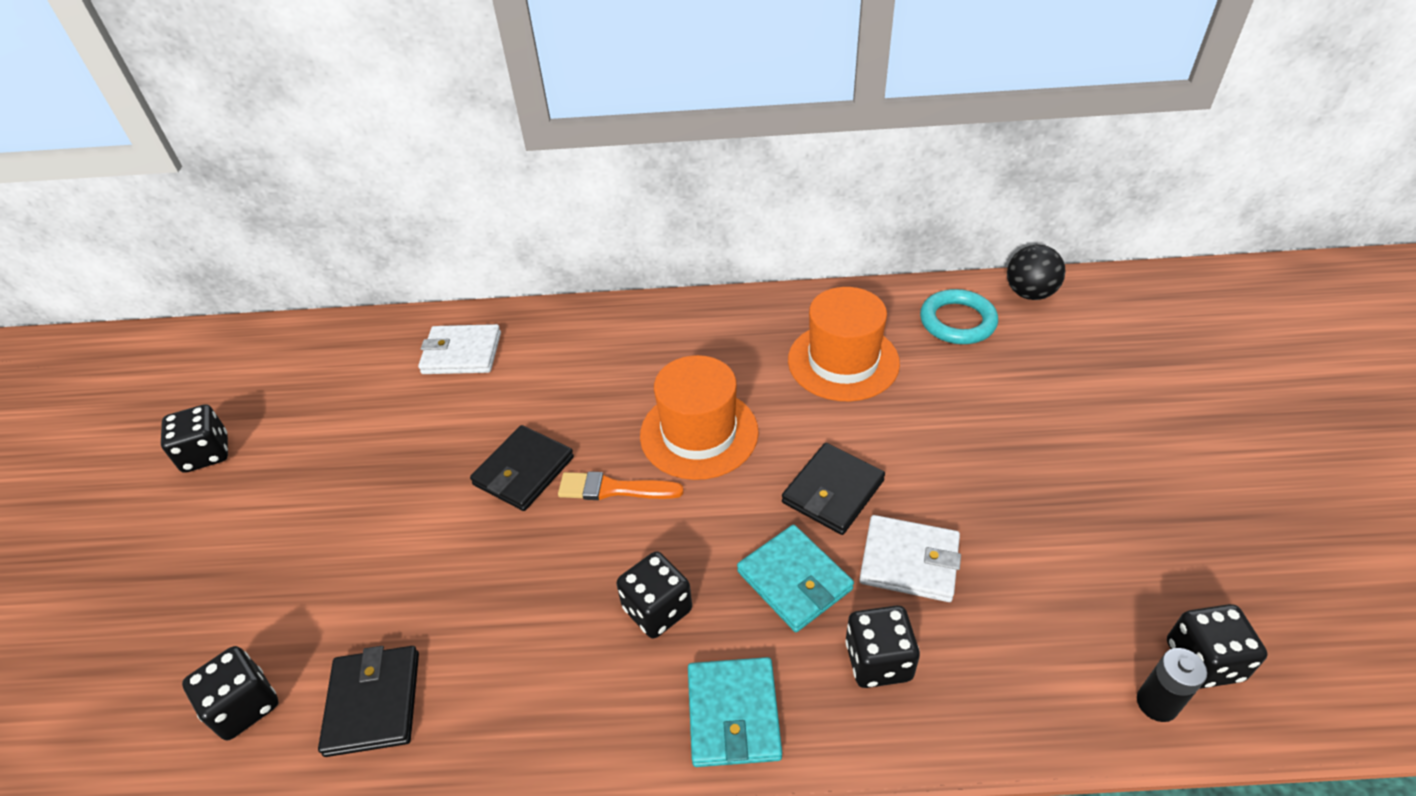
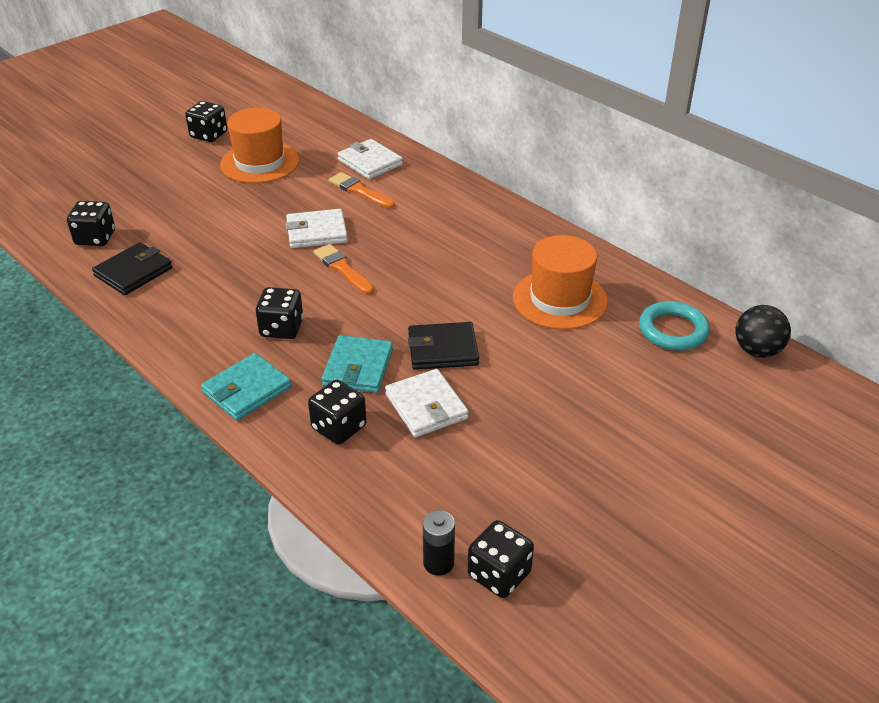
camera: 45 degrees right, 5 degrees down
black wallet [470,425,574,511] -> white wallet [285,209,348,248]
orange hat [640,355,759,480] -> orange hat moved to [220,108,299,183]
none -> orange brush [329,172,395,209]

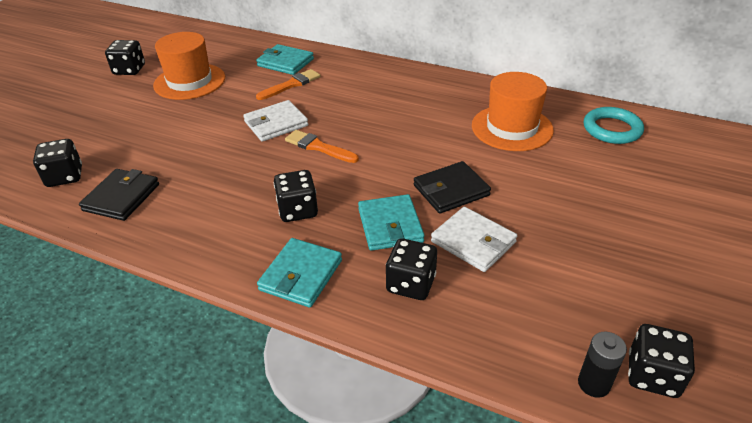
camera: 20 degrees left, 0 degrees up
orange brush [329,172,395,209] -> orange brush turned 120 degrees clockwise [256,69,321,100]
white wallet [338,139,403,179] -> turquoise wallet [256,44,314,75]
black ball [735,305,791,358] -> none

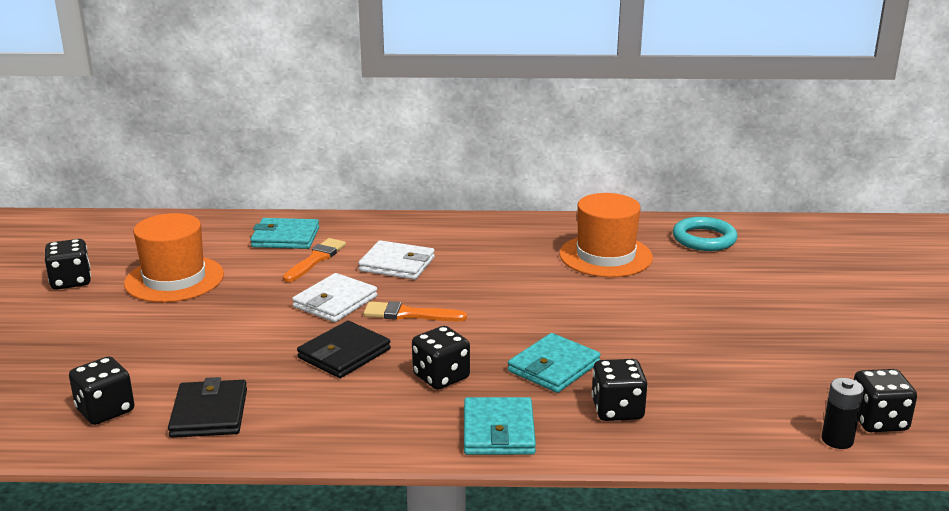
camera: 25 degrees left, 15 degrees down
turquoise wallet [358,194,425,251] -> turquoise wallet turned 75 degrees clockwise [508,333,601,393]
black wallet [414,161,491,214] -> black wallet moved to [297,321,391,378]
white wallet [431,207,517,272] -> white wallet moved to [358,240,435,280]

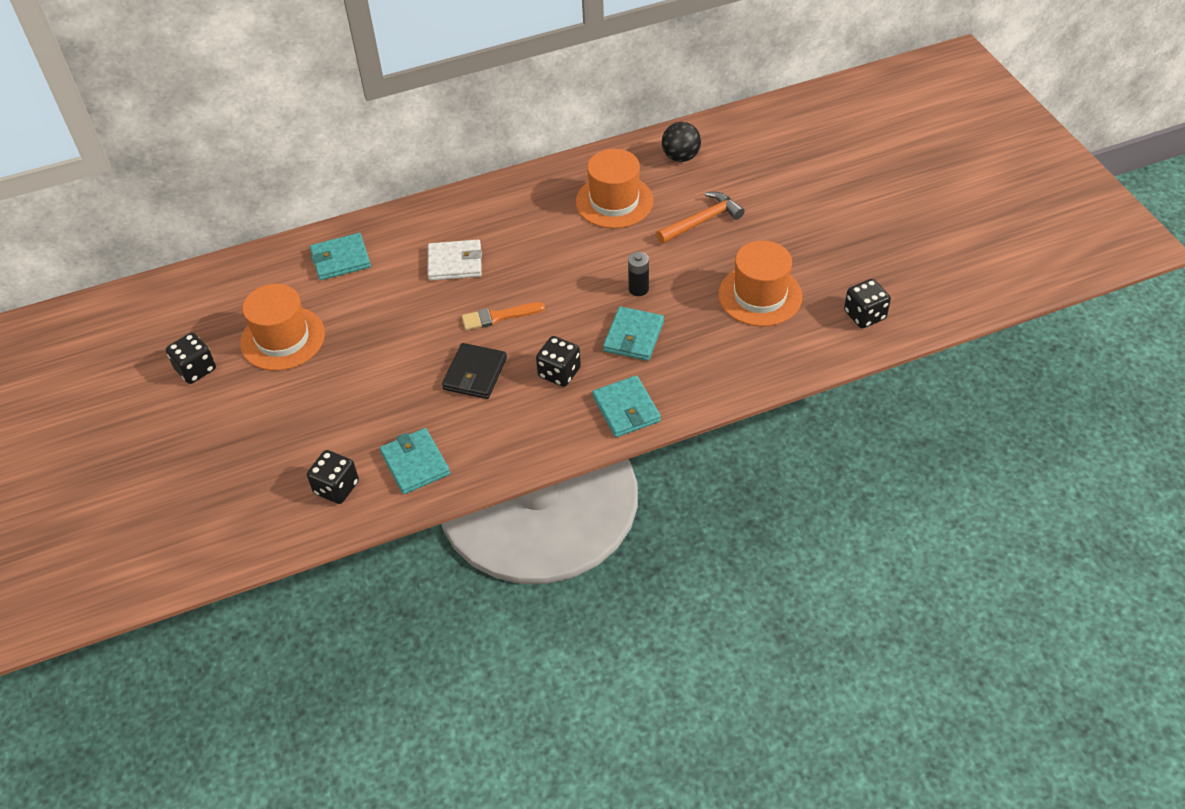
camera: 20 degrees left, 25 degrees up
black wallet [168,377,247,438] -> turquoise wallet [380,428,450,494]
orange brush [283,238,346,282] -> none
white wallet [292,273,378,322] -> none
black dice [591,359,648,421] -> none
turquoise ring [673,217,738,251] -> black ball [662,122,701,162]
black battery [821,378,864,449] -> black battery moved to [628,252,649,296]
none -> orange hammer [656,192,745,244]
none -> orange hat [718,240,802,327]

